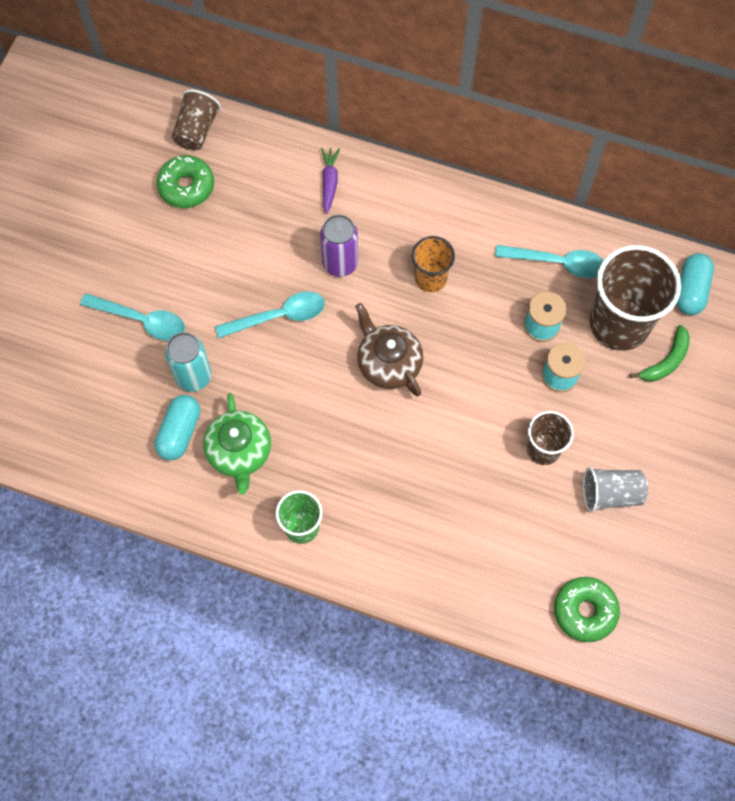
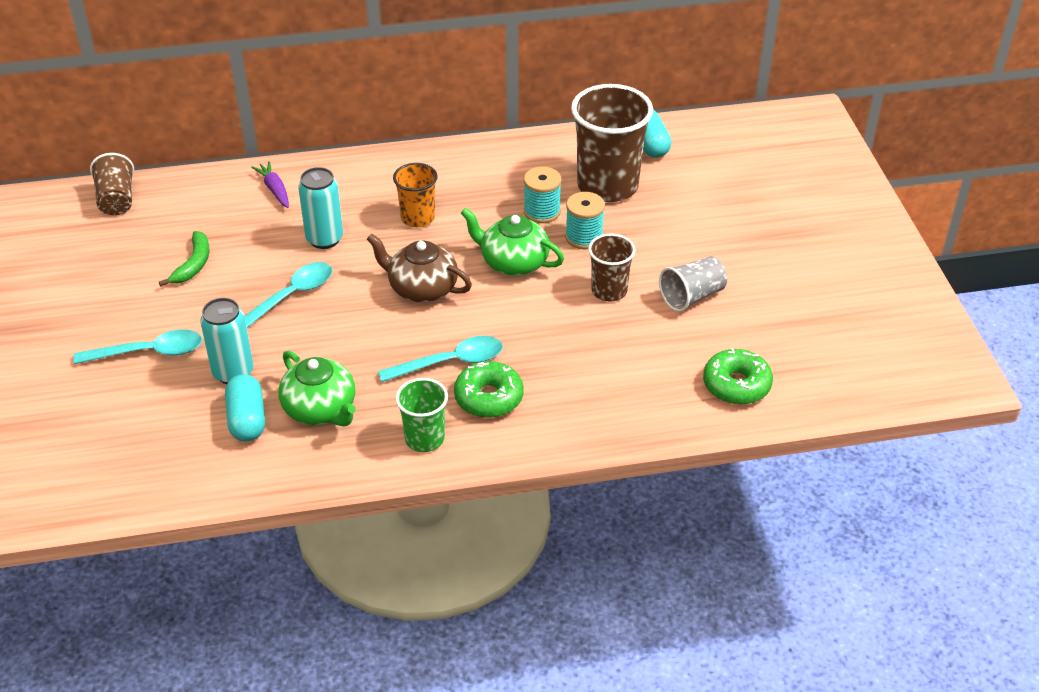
camera: 30 degrees left, 25 degrees down
green donut [157,155,214,208] -> green donut moved to [454,361,524,418]
purple can [320,214,358,277] -> turquoise can [298,167,343,249]
turquoise spoon [495,245,603,278] -> turquoise spoon moved to [378,336,503,382]
green banana [629,325,690,382] -> green banana moved to [159,231,209,286]
none -> green teapot [461,208,564,276]

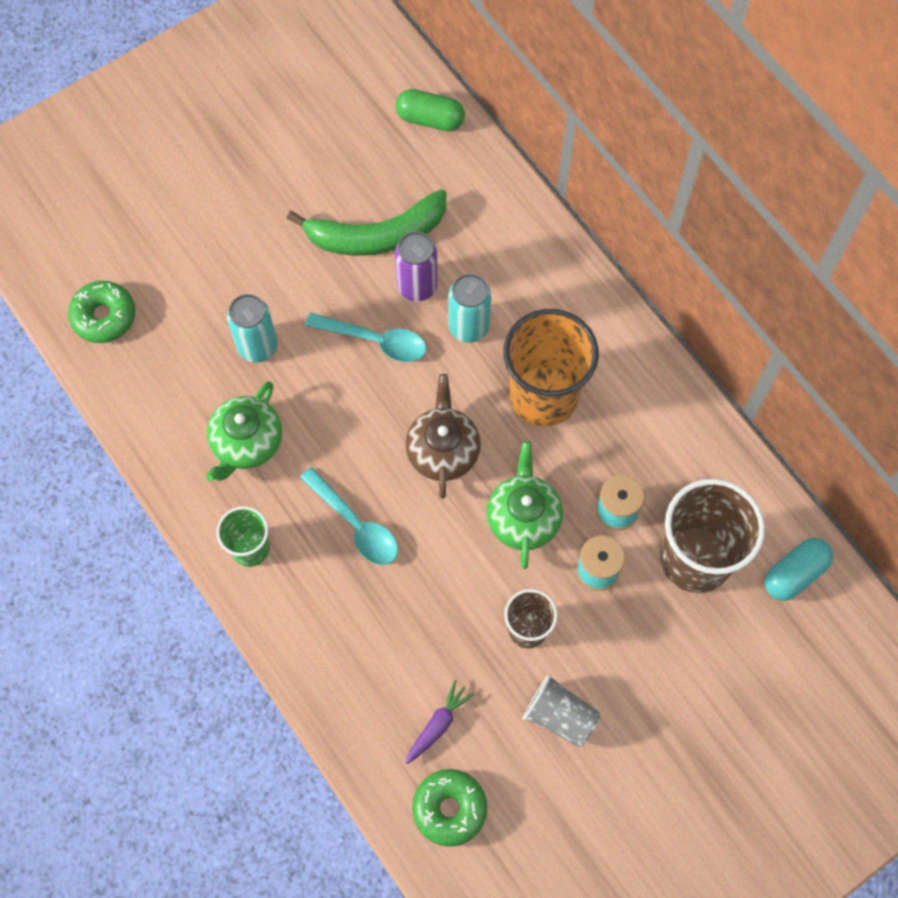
camera: 65 degrees right, 25 degrees up
turquoise spoon [73,329,202,364] -> none
brown cup [90,153,134,215] -> green capsule [396,89,465,131]
green banana [159,231,209,286] -> green banana [287,189,446,256], size x1.88
turquoise capsule [225,374,265,442] -> none
purple carrot [251,161,289,208] -> purple carrot moved to [406,680,474,764]
orange cup [393,163,438,227] -> orange cup [503,309,599,427], size x1.85
green donut [454,361,524,418] -> green donut moved to [68,281,136,343]
none -> purple can [395,232,438,302]

